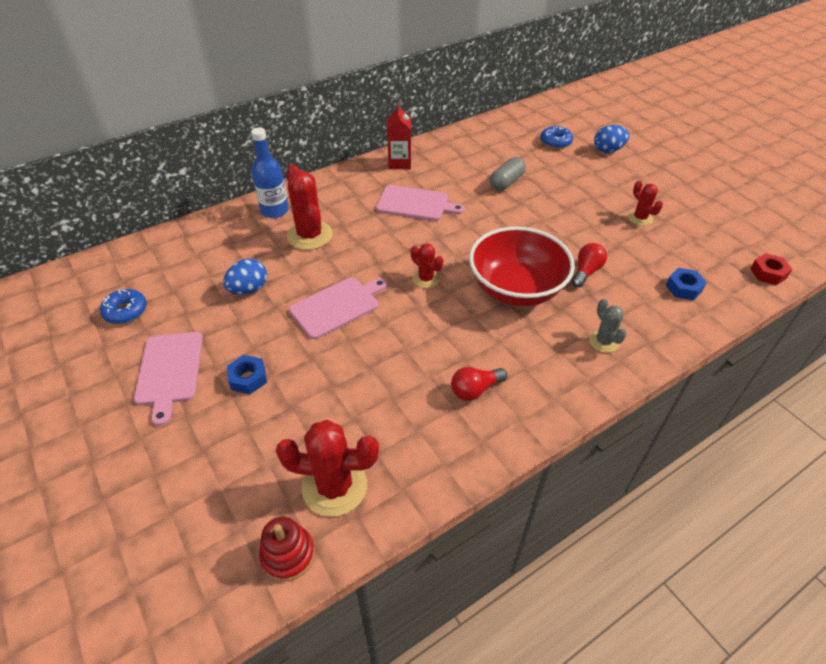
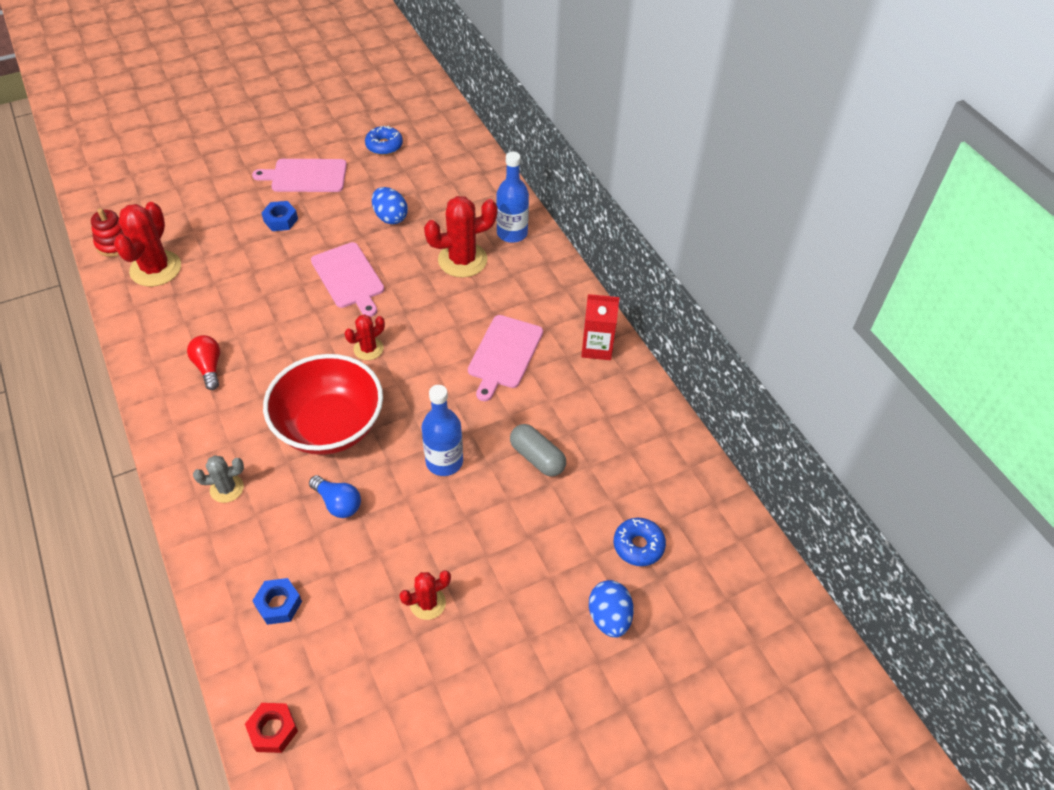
camera: 95 degrees right, 5 degrees up
red light bulb [572,243,607,287] -> blue light bulb [309,475,361,518]
none -> blue bottle [421,385,463,476]

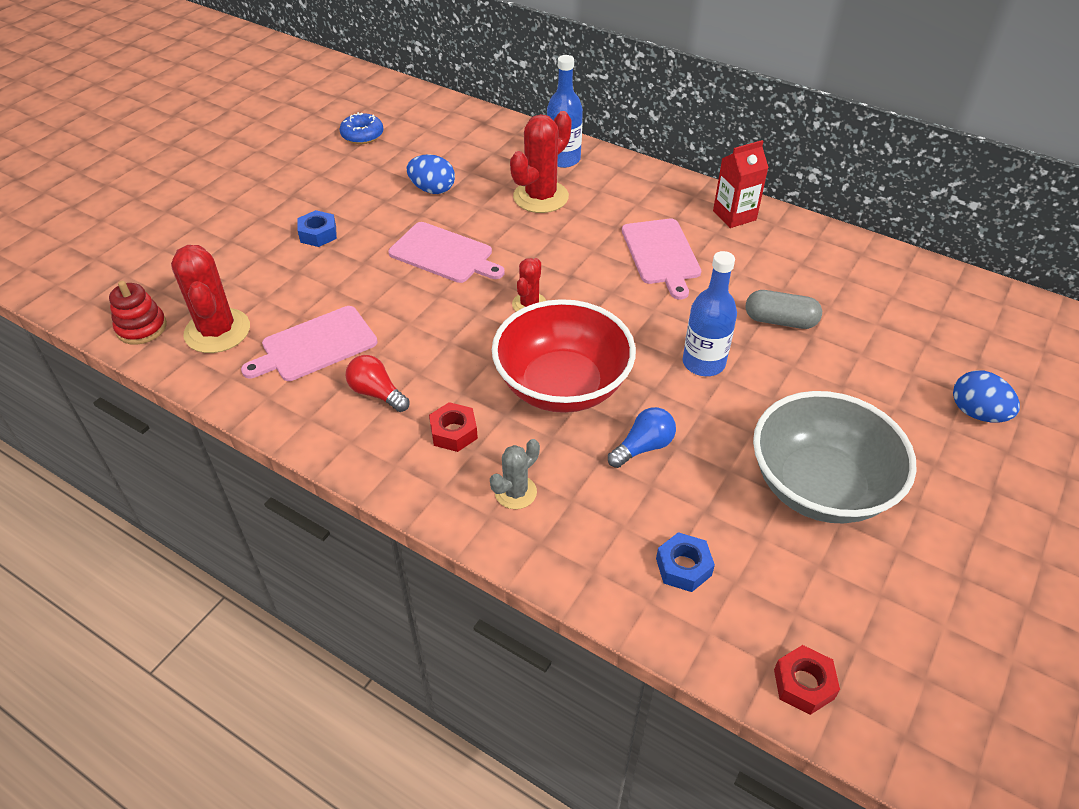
camera: 30 degrees left, 5 degrees down
pink cutting board [252,159,347,192] -> pink cutting board moved to [241,306,378,381]
blue light bulb [309,475,361,518] -> blue light bulb turned 45 degrees counterclockwise [608,407,676,468]
red cactus [399,570,451,620] -> grey bowl [753,391,917,523]
blue donut [614,518,666,566] -> none
none -> red nut [429,402,478,452]

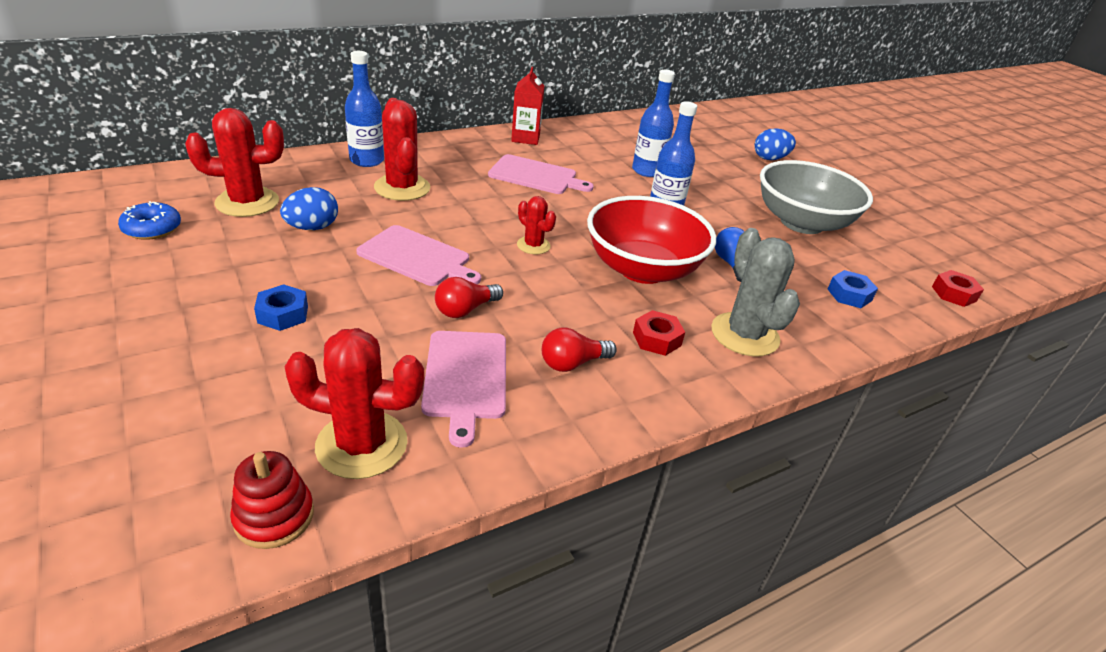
camera: 65 degrees left, 10 degrees down
pink cutting board [388,222,505,283] -> pink cutting board turned 60 degrees clockwise [356,225,481,286]
grey cactus [490,439,540,509] -> grey cactus [711,228,800,356], size x1.79
grey capsule [746,290,822,329] -> blue bottle [632,70,675,177]
none -> red cactus [185,108,284,217]
none -> red light bulb [435,277,503,318]

